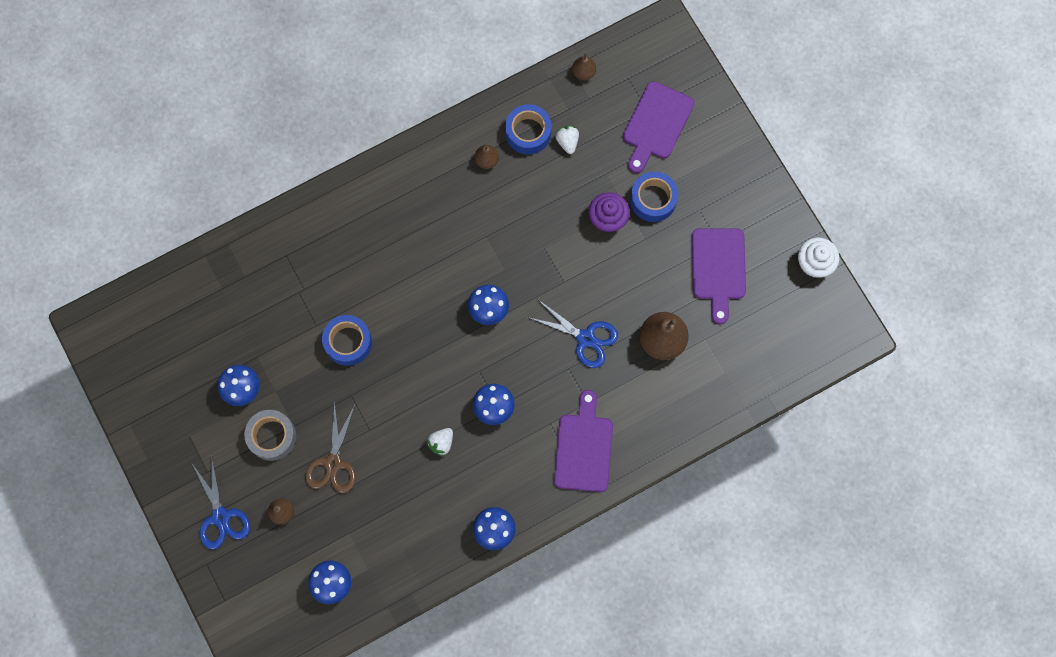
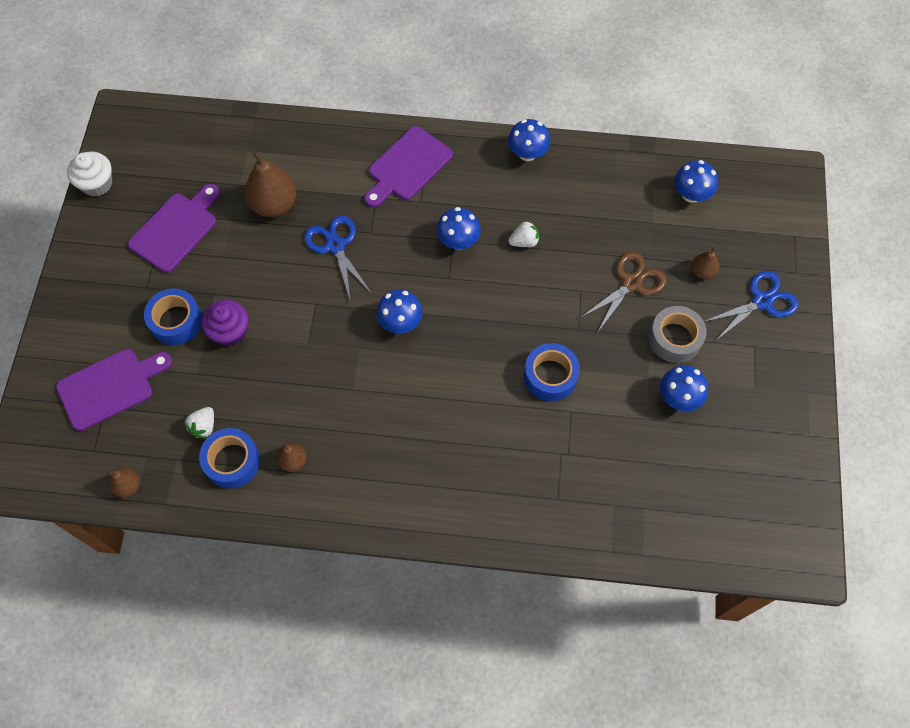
camera: 145 degrees left, 10 degrees down
blue scissors [191,454,250,550] -> blue scissors turned 45 degrees clockwise [704,271,799,340]

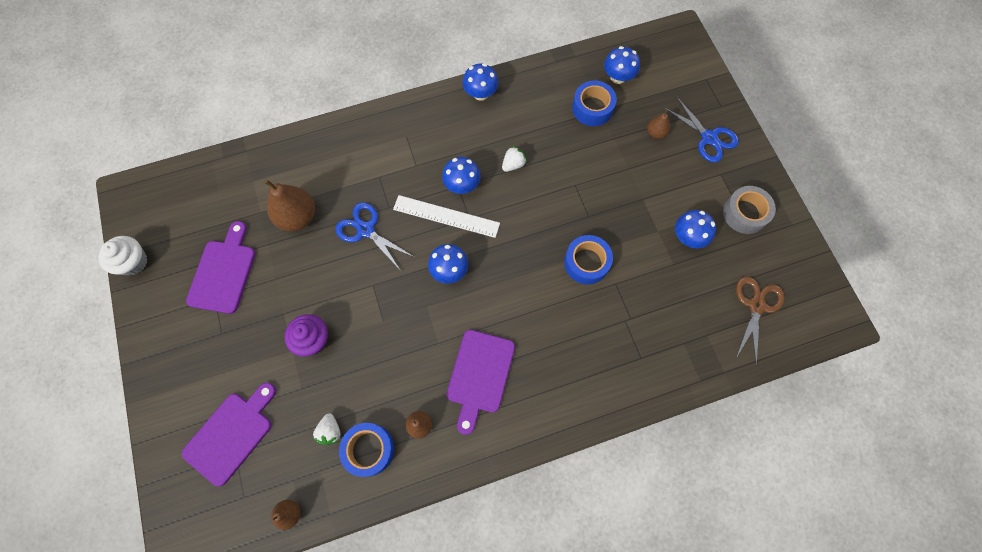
camera: 25 degrees left, 5 degrees up
blue tape [144,289,202,345] -> blue tape moved to [572,81,617,126]
purple cutting board [364,126,453,208] -> purple cutting board moved to [447,330,515,435]
brown scissors [580,252,666,333] -> brown scissors moved to [736,276,785,366]
grey tape [649,306,706,363] -> grey tape moved to [723,186,776,234]
blue scissors [704,271,799,340] -> blue scissors turned 105 degrees clockwise [664,97,739,162]
none -> white ruler [393,195,500,238]

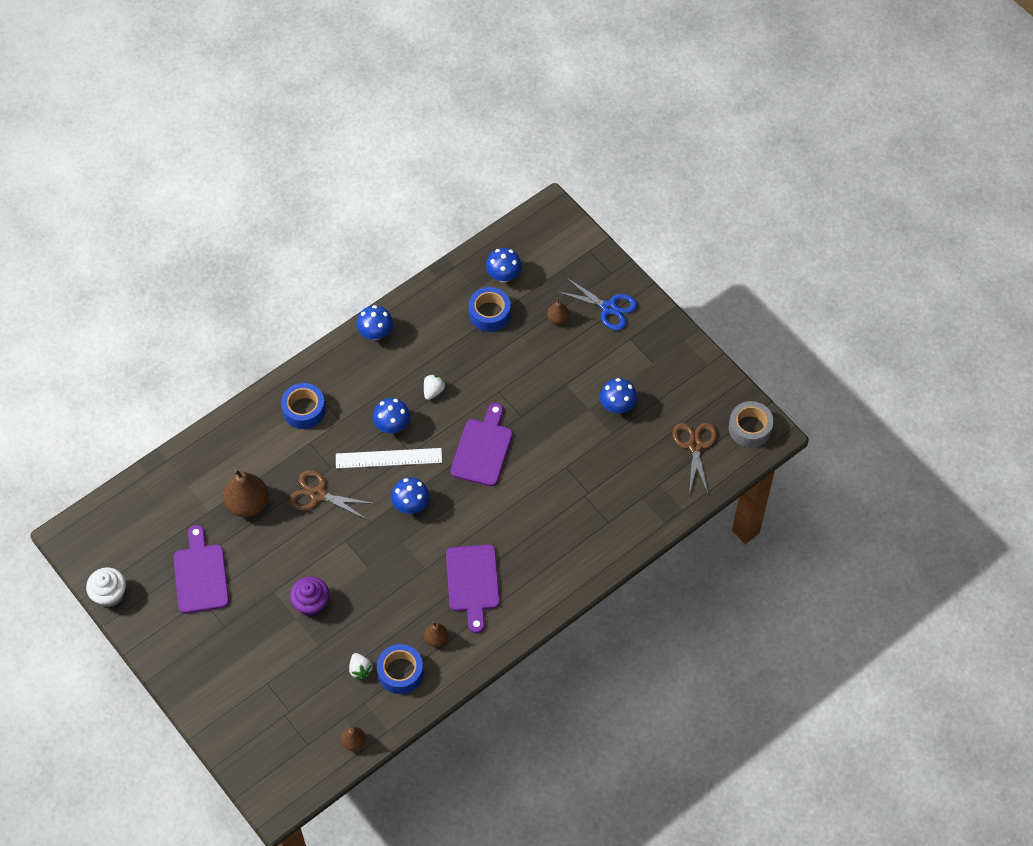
camera: 20 degrees left, 10 degrees down
purple cutting board [182,383,276,486] -> purple cutting board moved to [451,403,513,486]
blue scissors [335,202,414,271] -> brown scissors [289,470,375,519]
blue tape [564,235,613,285] -> blue tape moved to [281,383,326,429]
grey tape [723,186,776,234] -> grey tape moved to [729,401,774,448]

